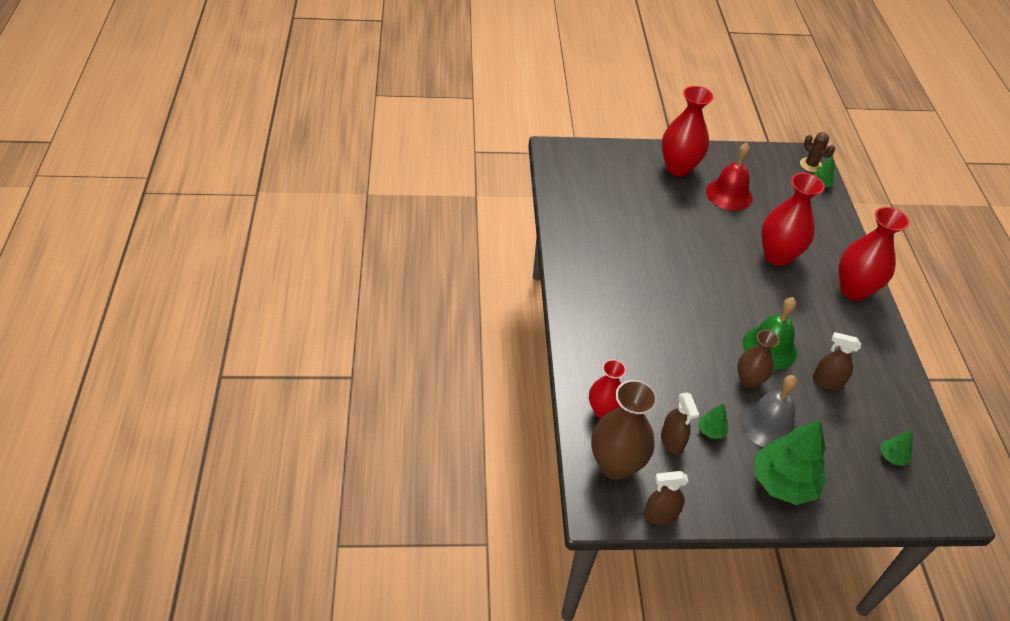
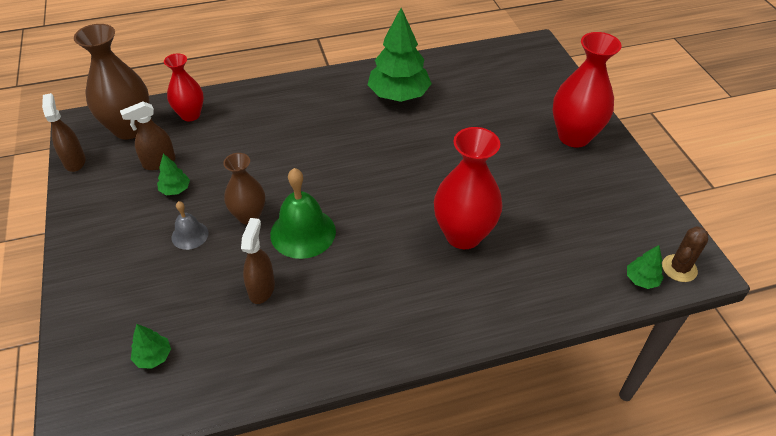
camera: 80 degrees right, 0 degrees up
red bell [706,143,753,211] -> none
grey bell [739,375,798,447] -> grey bell [172,201,208,250], size x0.55
green tree [755,419,827,505] -> green tree moved to [368,8,432,102]
red vase [839,207,910,301] -> none

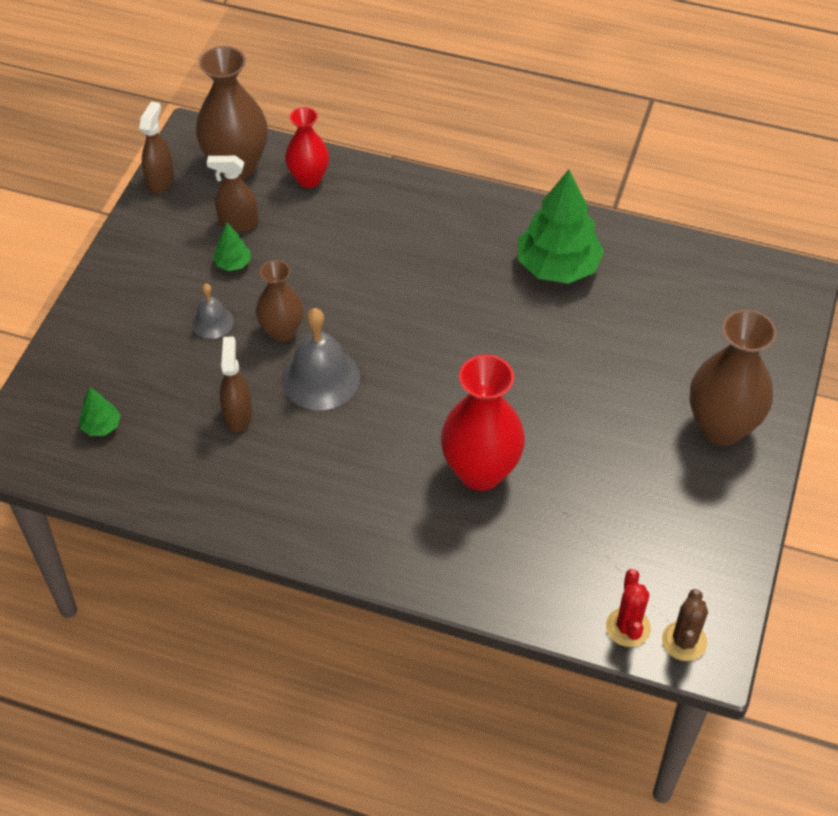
camera: 35 degrees right, 5 degrees up
brown spray bottle [241,218,275,304] -> brown spray bottle turned 45 degrees counterclockwise [220,337,253,432]
green bell [270,168,336,259] -> grey bell [281,308,360,410]
red vase [552,32,622,148] -> brown vase [689,309,777,446]
green tree [627,245,664,289] -> red cactus [606,569,651,647]
brown cactus [662,226,708,282] -> brown cactus turned 60 degrees counterclockwise [662,589,708,661]

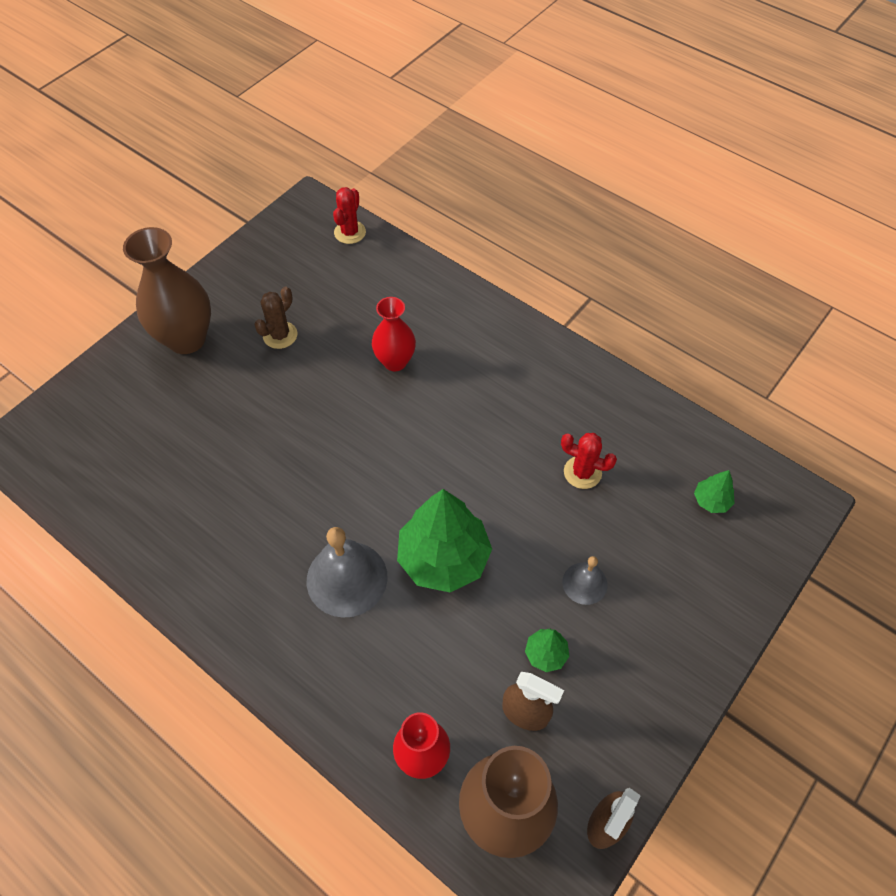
camera: 160 degrees left, 5 degrees up
brown spray bottle [220,337,253,432] -> red cactus [561,433,617,489]
brown vase [256,260,304,342] -> none
grey bell [281,308,360,410] -> grey bell moved to [307,527,388,618]
red vase [441,354,525,491] -> red vase [372,297,416,371], size x0.62
green tree [518,170,604,284] -> green tree moved to [397,489,492,593]
brown cactus [662,589,708,661] -> brown cactus moved to [254,286,297,349]

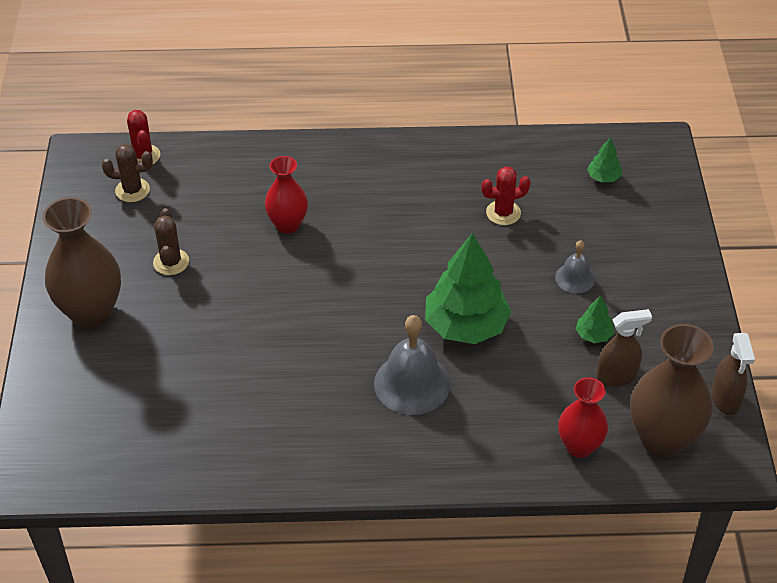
camera: 40 degrees left, 10 degrees down
none -> brown cactus [102,144,153,202]

